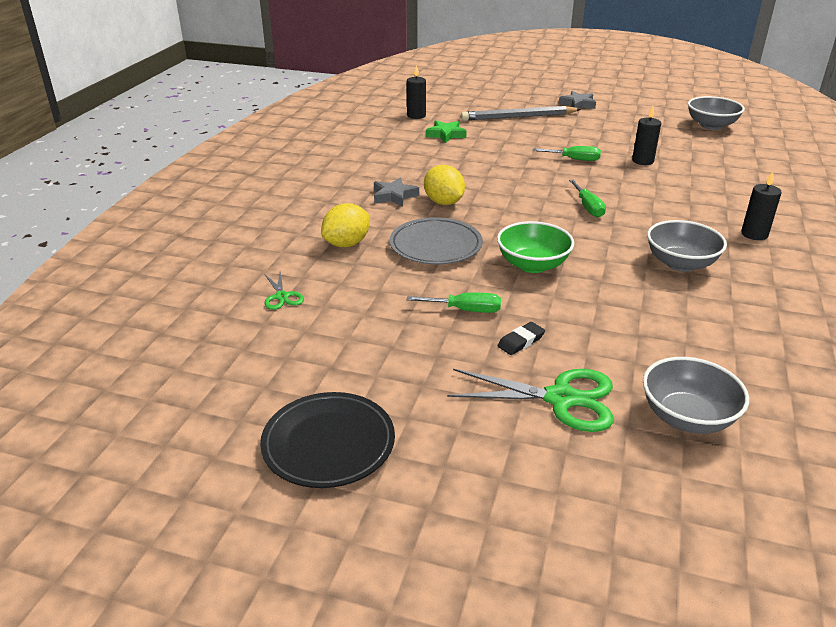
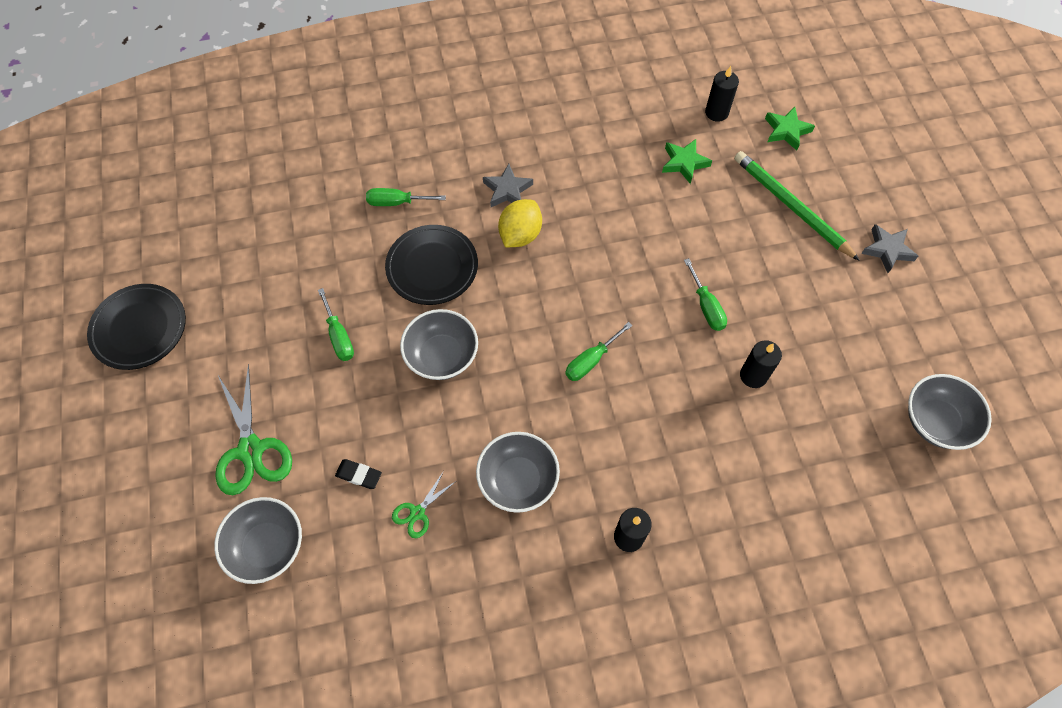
camera: 60 degrees right, 30 degrees up
green scissors [264,272,304,310] -> green scissors moved to [392,471,456,538]
yellow lemon [321,203,369,247] -> green screwdriver [366,188,446,206]
grey plate [389,217,483,265] -> black plate [385,225,478,305]
grey pencil [461,106,581,121] -> green pencil [734,151,860,261]
green bowl [497,221,574,273] -> grey bowl [400,309,478,380]
black eraser [497,322,545,355] -> black eraser moved to [335,459,382,489]
none -> green star [765,107,815,150]

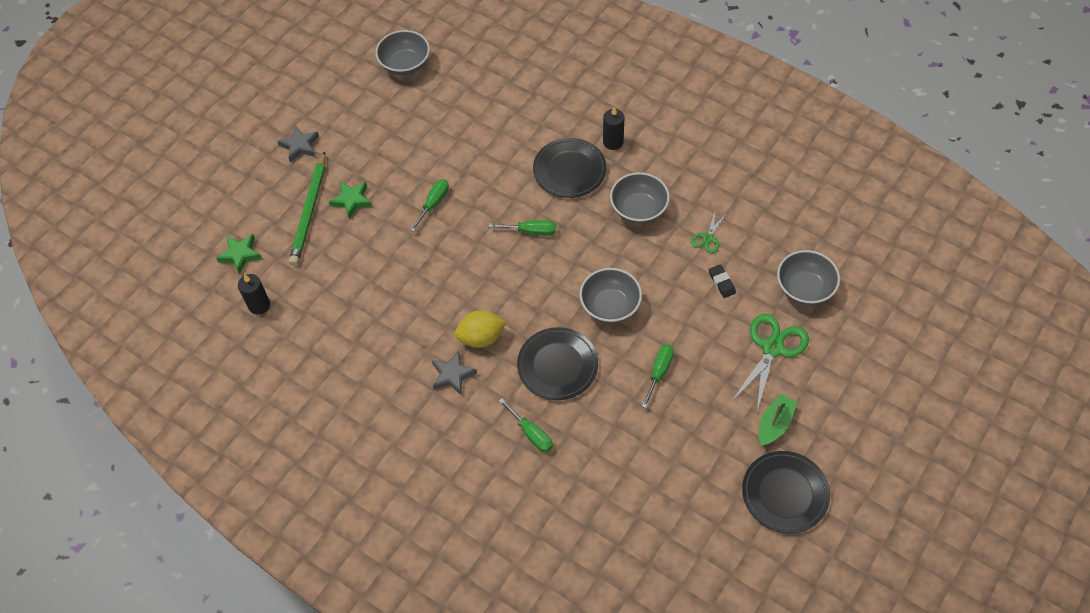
camera: 130 degrees left, 5 degrees down
green scissors [392,471,456,538] -> green scissors turned 120 degrees clockwise [691,209,726,253]
green star [662,139,712,184] -> green star moved to [329,182,372,219]
black candle [740,340,782,388] -> none
none -> black plate [533,138,607,198]
none -> green boat [759,394,797,446]

